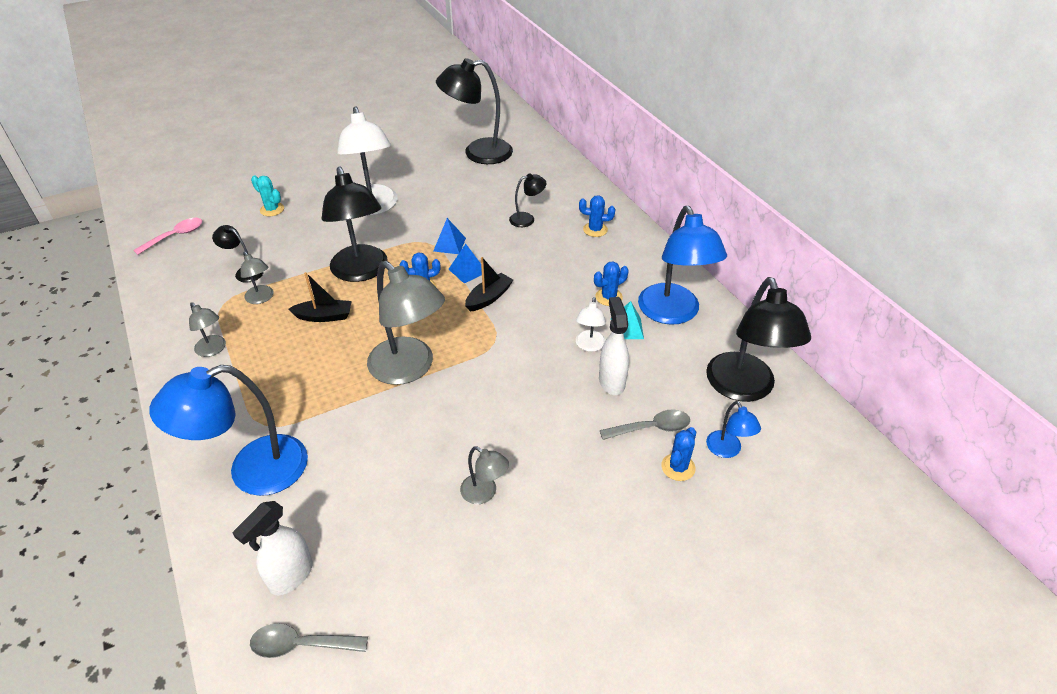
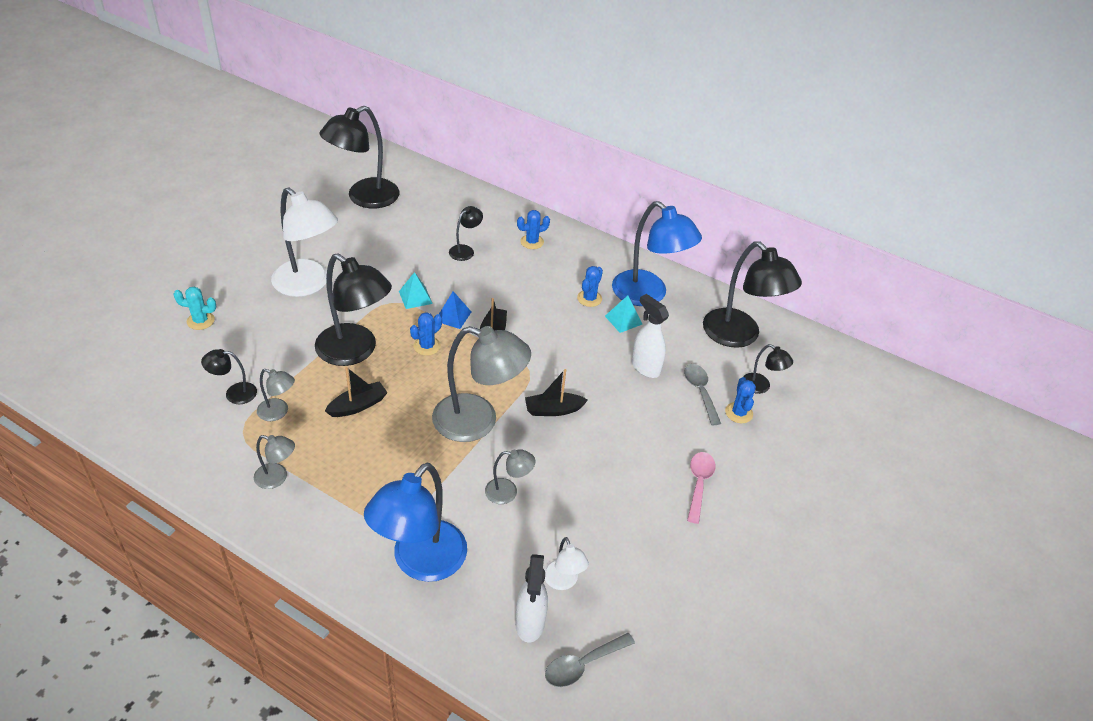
camera: 35 degrees left, 0 degrees up
pink spoon [133,218,202,255] -> pink spoon moved to [687,452,716,524]
blue pyramid [433,218,466,254] -> turquoise pyramid [399,272,433,309]
grey lamp [460,446,509,504] -> grey lamp moved to [485,449,535,504]
white lamp [576,297,606,352] -> white lamp moved to [544,537,589,590]
grey spoon [600,410,690,440] -> grey spoon turned 60 degrees counterclockwise [684,364,721,425]
blue lamp [706,401,761,458] -> black lamp [743,344,793,394]
none -> black boat [525,369,588,416]

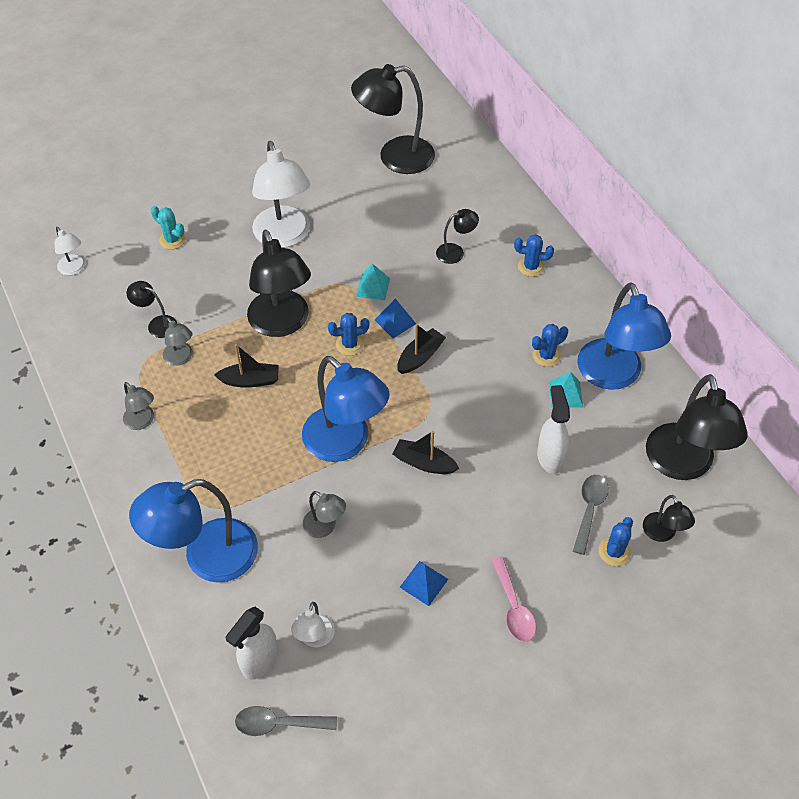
camera: 35 degrees right, 10 degrees up
grey lamp [432,326,531,442] -> blue lamp [302,356,390,462]
pink spoon [687,452,716,524] -> pink spoon turned 120 degrees clockwise [492,557,536,642]
none -> white lamp [55,227,86,275]
none -> blue pyramid [400,561,448,606]

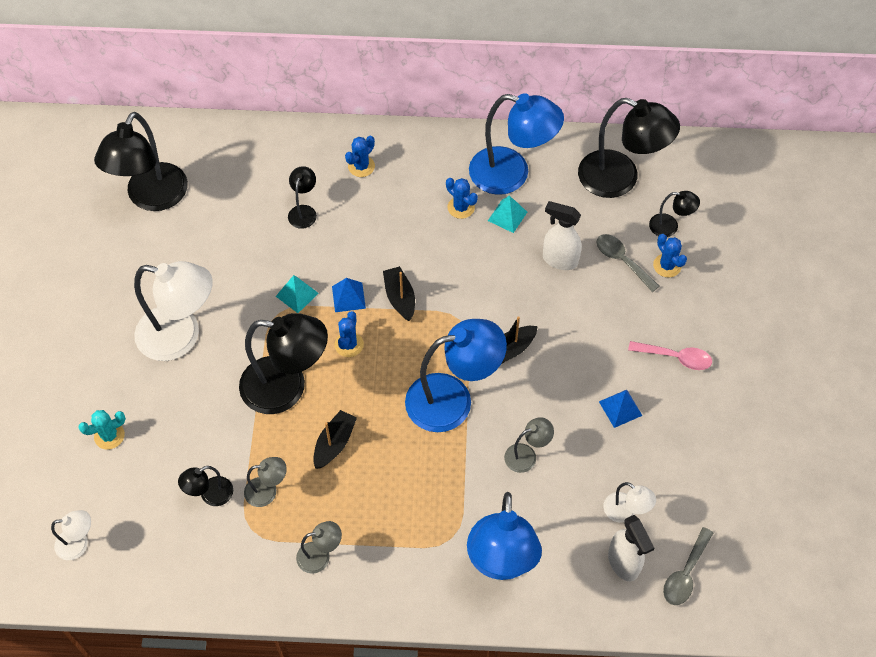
camera: 60 degrees left, 5 degrees up
blue cactus [532,324,568,367] -> blue cactus turned 45 degrees counterclockwise [446,178,478,219]

